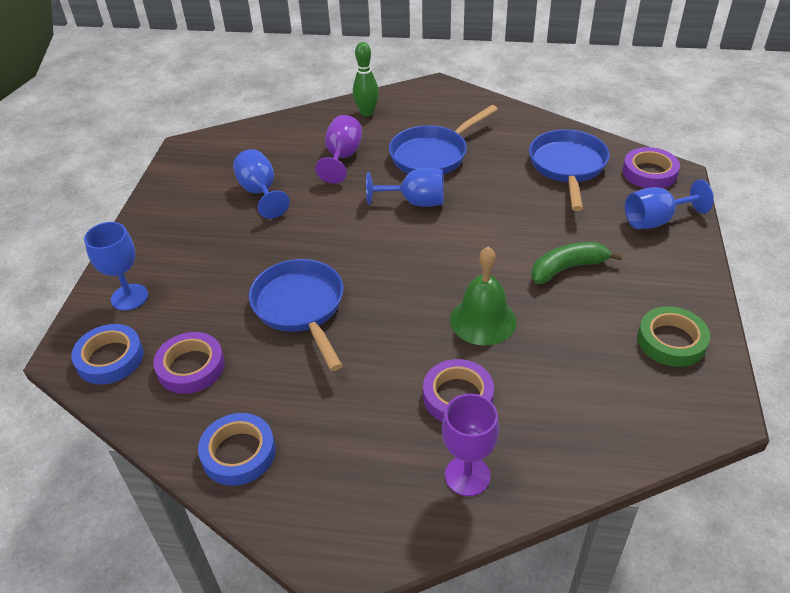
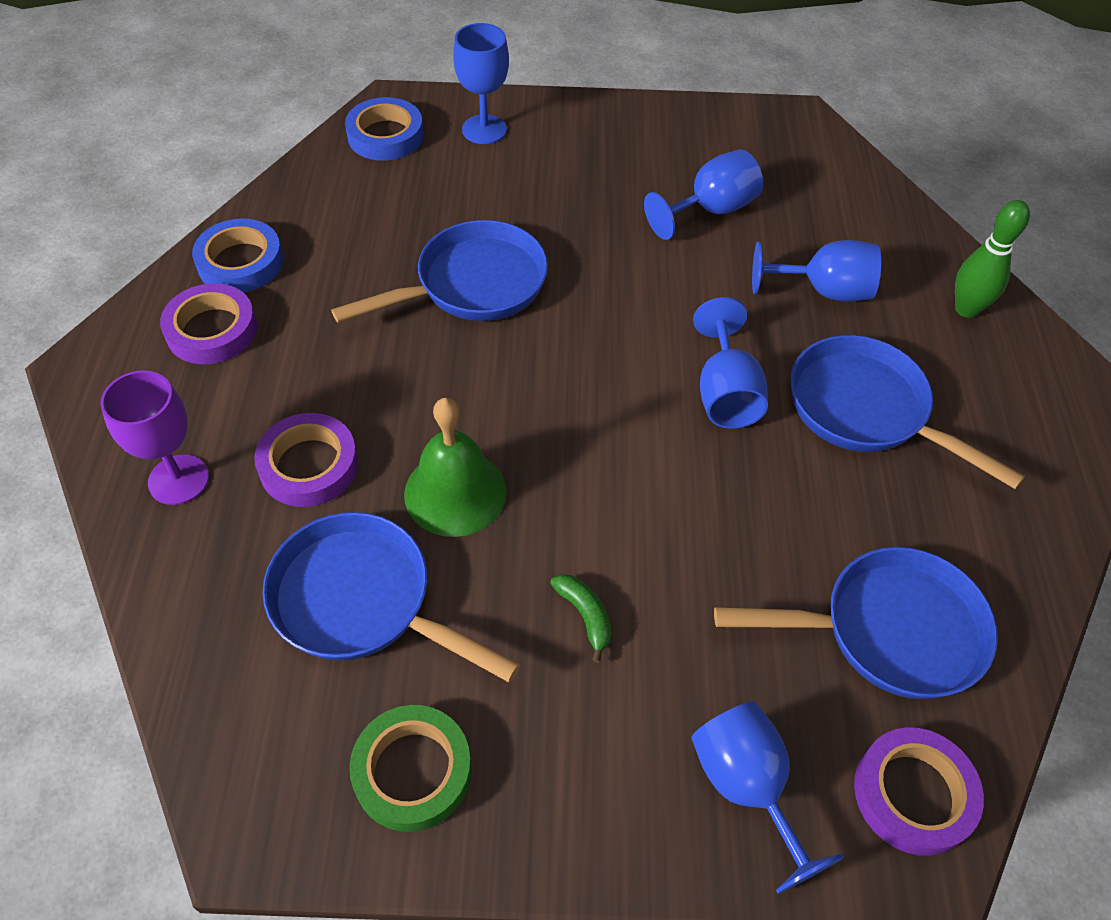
camera: 80 degrees right, 10 degrees up
purple tape [153,332,225,394] -> purple tape moved to [160,283,257,364]
purple goblet [315,115,362,184] -> blue goblet [752,240,881,301]
green banana [531,242,623,284] -> green banana [550,574,611,663], size x0.58
none -> blue pan [263,512,520,682]

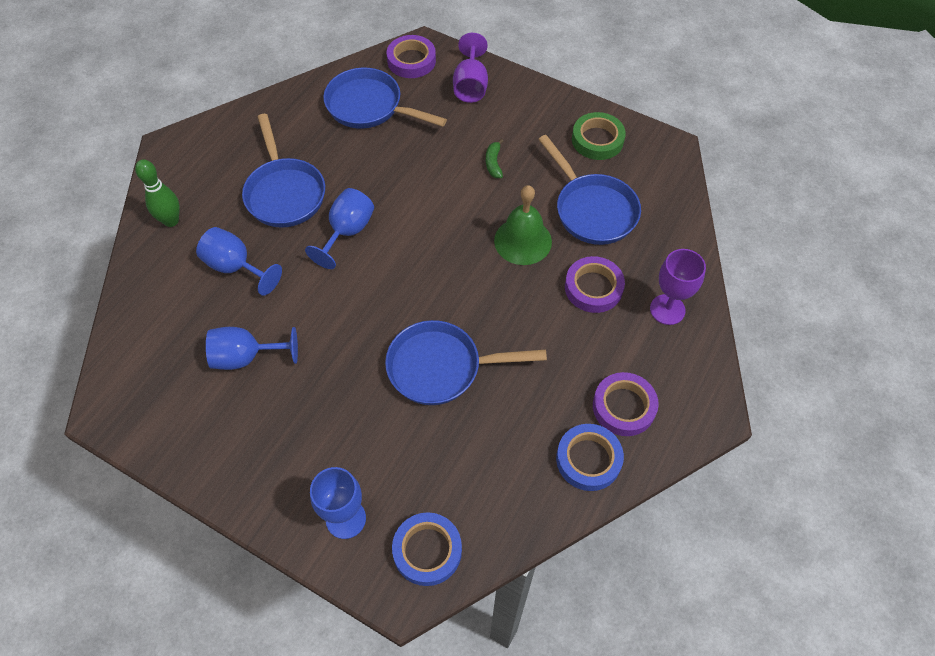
camera: 150 degrees left, 5 degrees up
blue goblet [691,702,844,894] -> purple goblet [453,33,488,103]

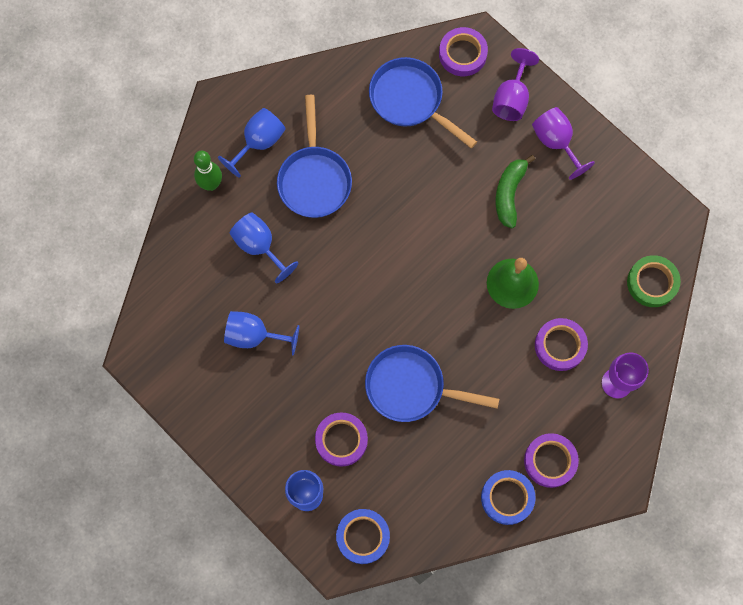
camera: 15 degrees right, 15 degrees up
blue goblet [305,188,374,269] -> blue goblet moved to [218,108,285,178]
green banana [486,139,503,178] -> green banana [496,155,535,229], size x1.71
blue pan [538,135,641,245] -> none
green tape [572,112,626,160] -> green tape moved to [627,255,681,307]
none -> purple tape [315,412,368,467]
none -> purple goblet [532,107,595,180]

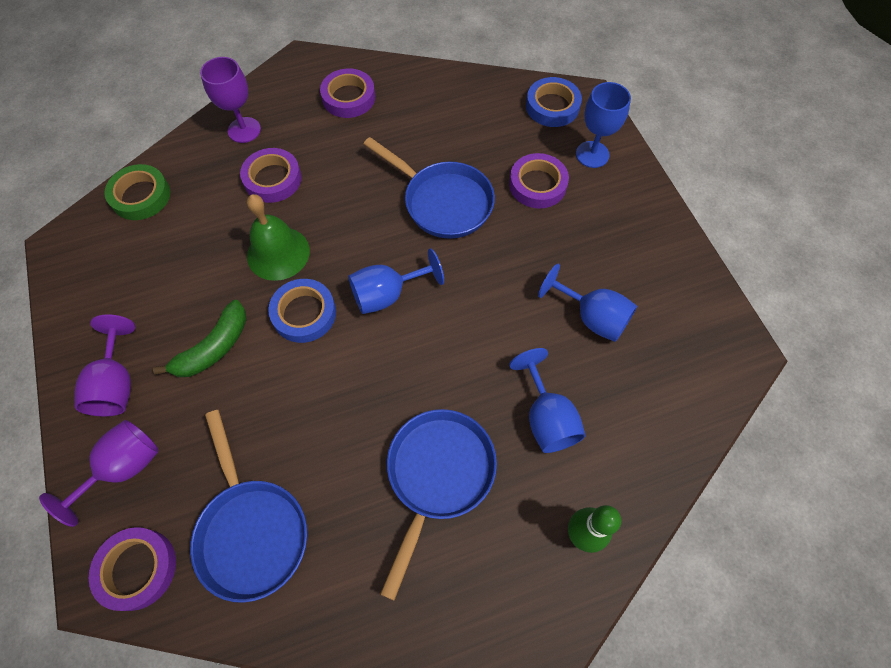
camera: 155 degrees left, 10 degrees down
blue goblet [218,108,285,178] -> blue goblet moved to [348,248,444,314]
blue tape [481,470,536,525] -> blue tape moved to [268,279,336,343]

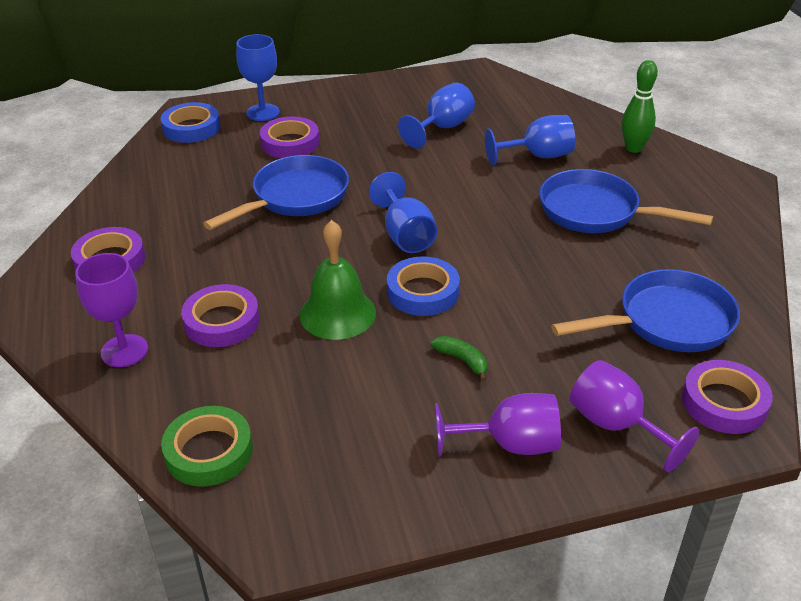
camera: 85 degrees left, 25 degrees down
green banana [153,300,247,377] -> green banana [431,336,487,381], size x0.58

